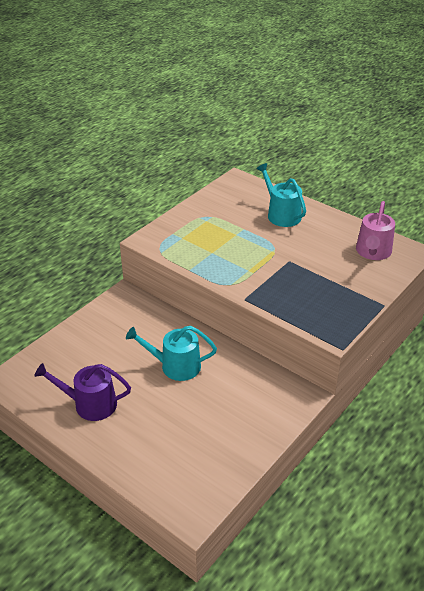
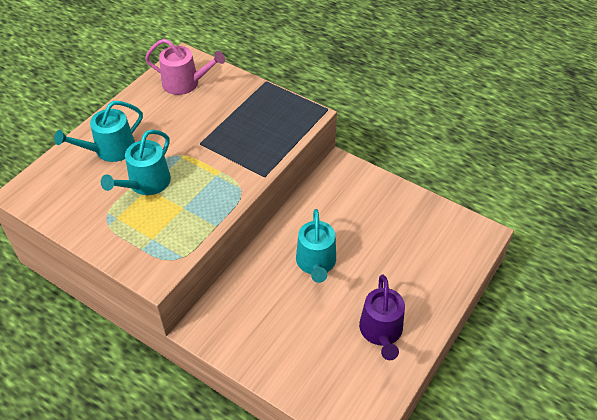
camera: 95 degrees left, 10 degrees up
none -> turquoise watering can [101,130,171,195]

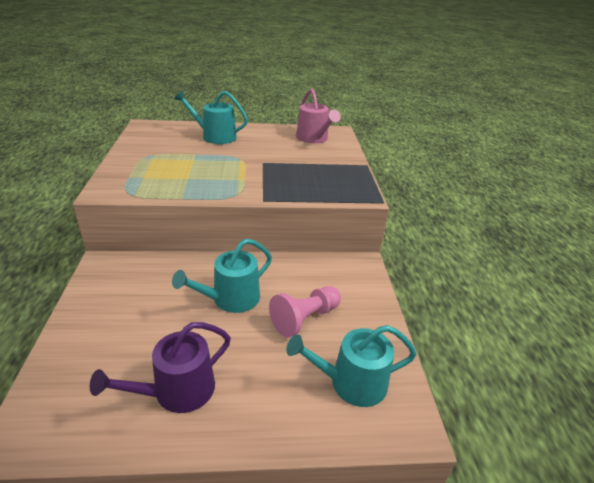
camera: 50 degrees right, 15 degrees down
turquoise watering can [101,130,171,195] -> turquoise watering can moved to [286,325,416,407]
none -> pink pawn [269,286,341,338]

